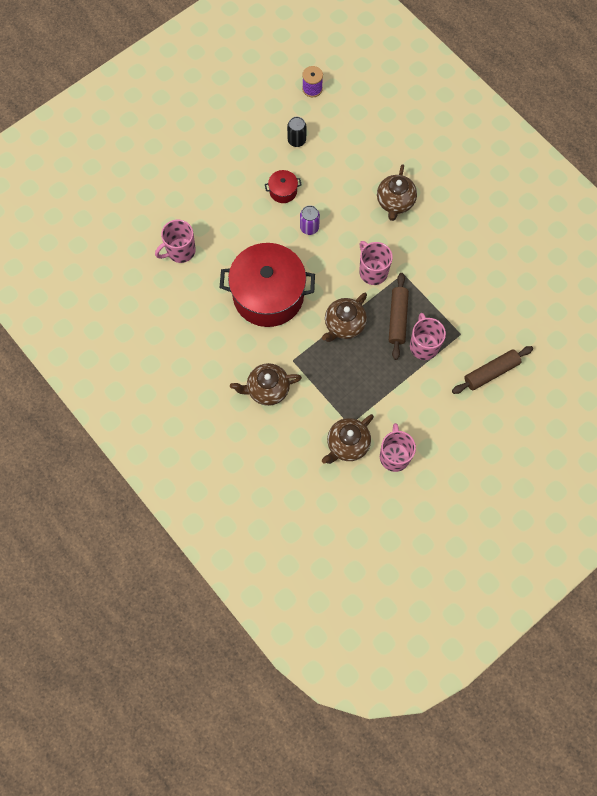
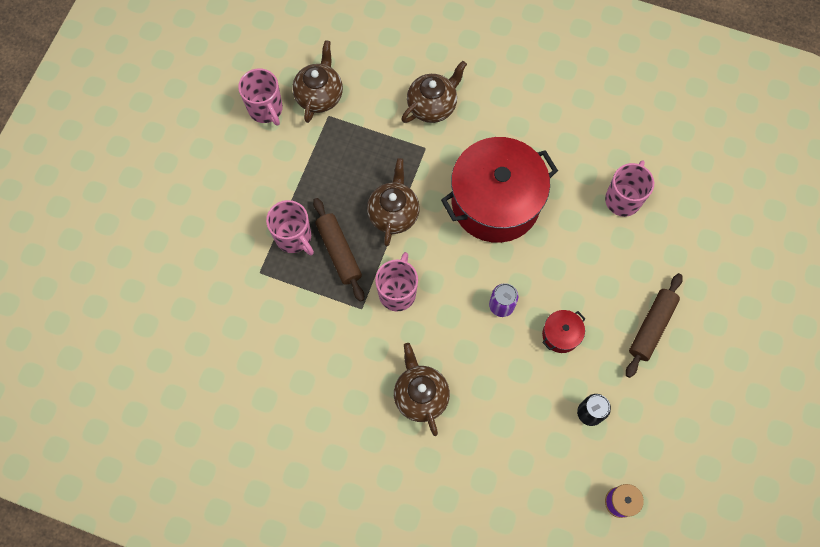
camera: 150 degrees right, 0 degrees up
pink mug [359,241,393,285] -> pink mug turned 105 degrees counterclockwise [375,252,418,312]
brown rolling pin [452,346,533,394] -> brown rolling pin moved to [626,273,683,378]

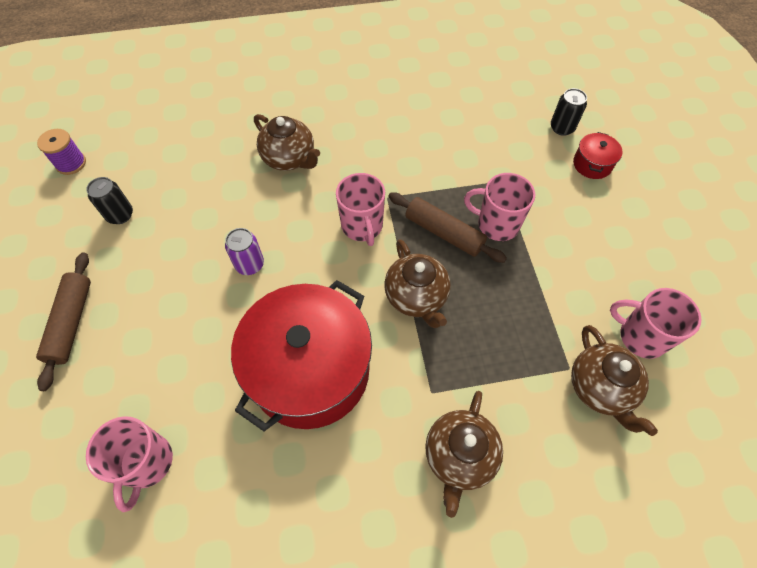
camera: 150 degrees right, 10 degrees down
red pot [542,310,586,353] -> red pot moved to [573,132,622,179]
none -> black can [551,88,587,136]

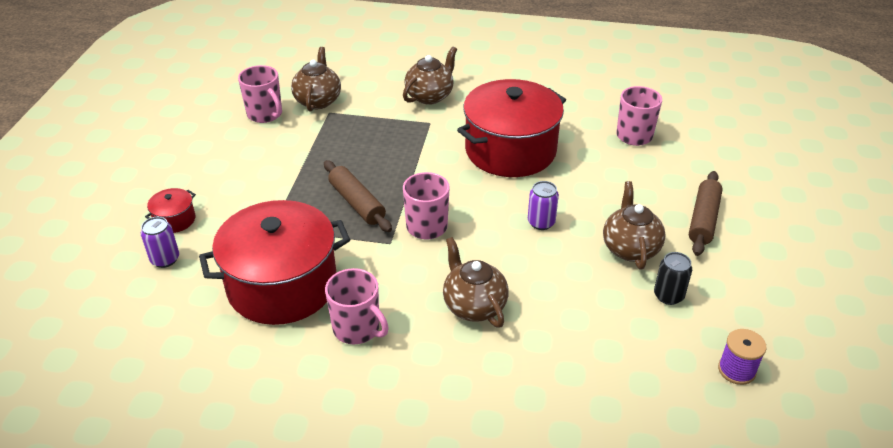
camera: 160 degrees left, 20 degrees down
brown teapot [384,239,451,328] -> brown teapot moved to [603,181,666,269]
pink mug [464,173,535,241] -> pink mug moved to [325,268,389,344]
black can [551,88,587,136] -> purple can [141,217,179,268]
none -> red pot [199,200,350,325]

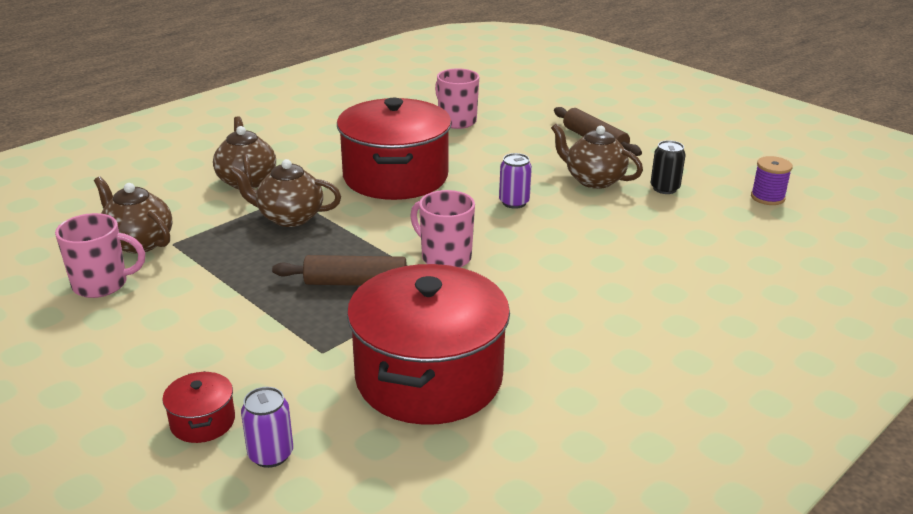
camera: 55 degrees left, 10 degrees down
pink mug [325,268,389,344] -> none
brown teapot [443,237,509,328] -> brown teapot moved to [230,159,341,227]

